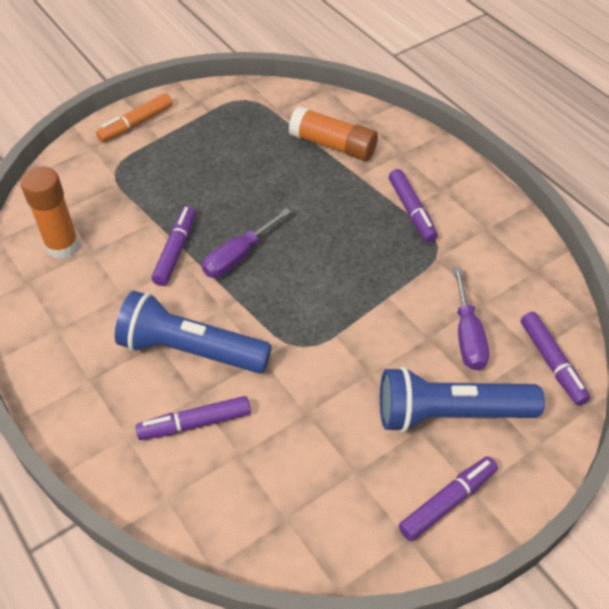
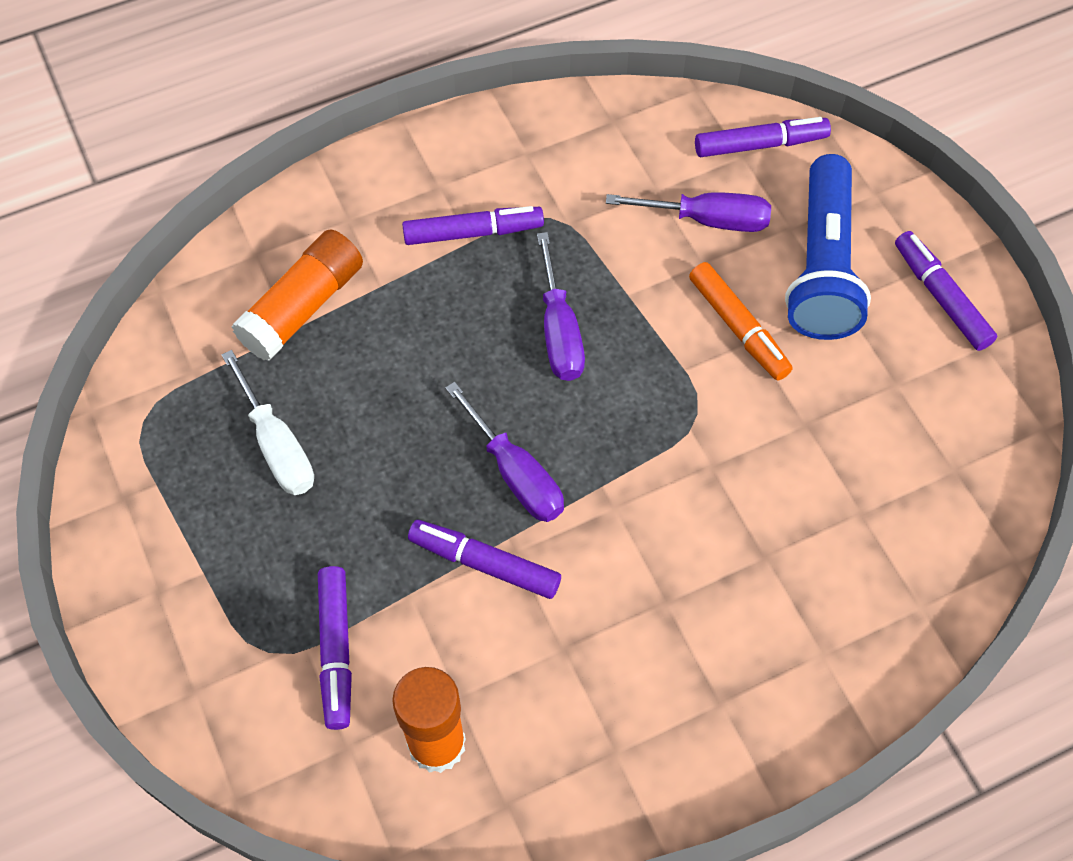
camera: 80 degrees left, 10 degrees up
orange marker [96,93,173,142] -> orange marker moved to [689,262,793,381]
blue flashlight [115,291,272,373] -> none
purple marker [135,396,251,440] -> purple marker moved to [318,566,352,730]
none -> white screwdriver [222,350,314,495]
none -> purple screwdriver [537,232,585,381]

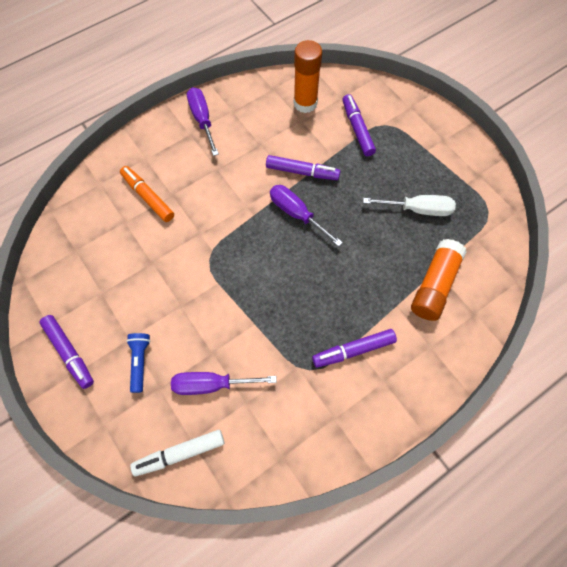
camera: 170 degrees right, 5 degrees up
white screwdriver [222,350,314,495] -> white screwdriver turned 135 degrees clockwise [363,195,456,216]
purple screwdriver [537,232,585,381] -> purple screwdriver moved to [187,87,219,156]
orange marker [689,262,793,381] -> orange marker moved to [120,166,174,222]
purple marker [695,117,831,157] -> white marker [130,430,224,477]
blue flashlight [785,154,871,340] -> blue flashlight [126,333,150,393], size x0.47

